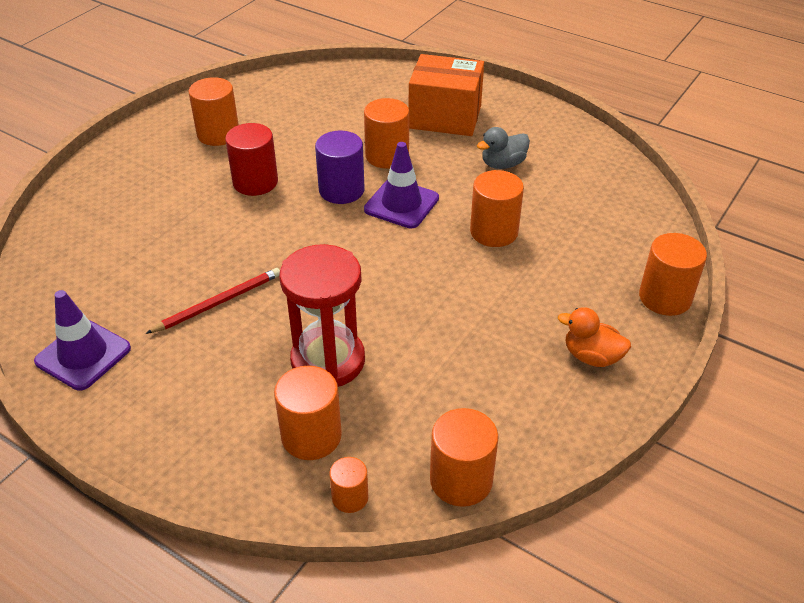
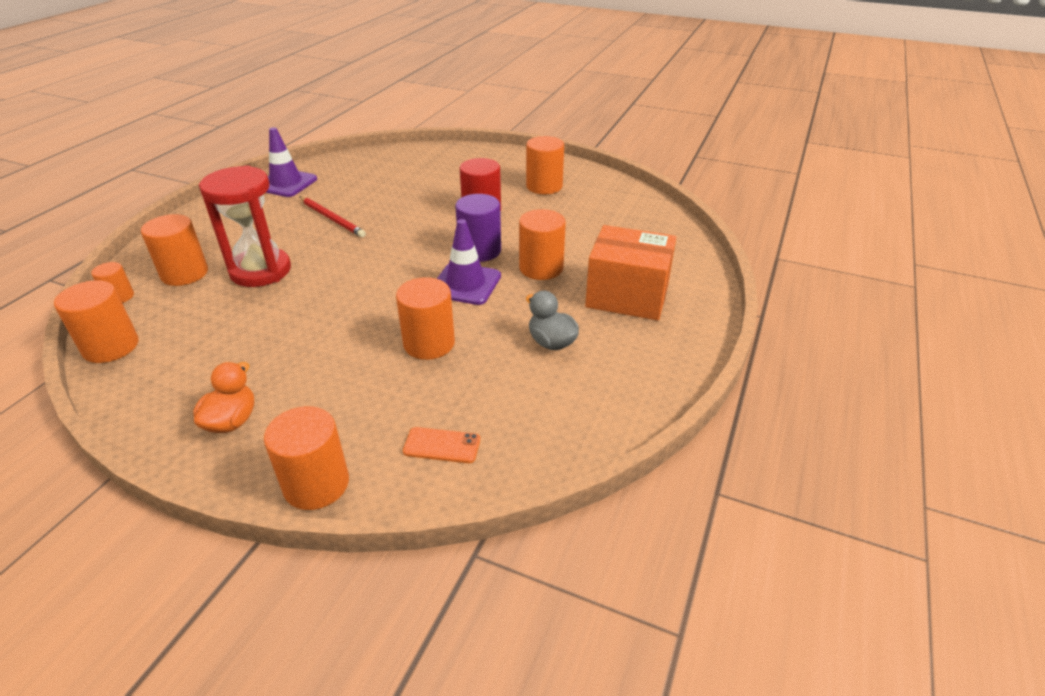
camera: 80 degrees right, 5 degrees down
orange box [409,54,484,136] -> orange box turned 75 degrees counterclockwise [585,225,676,320]
none -> orange phone [403,427,480,463]

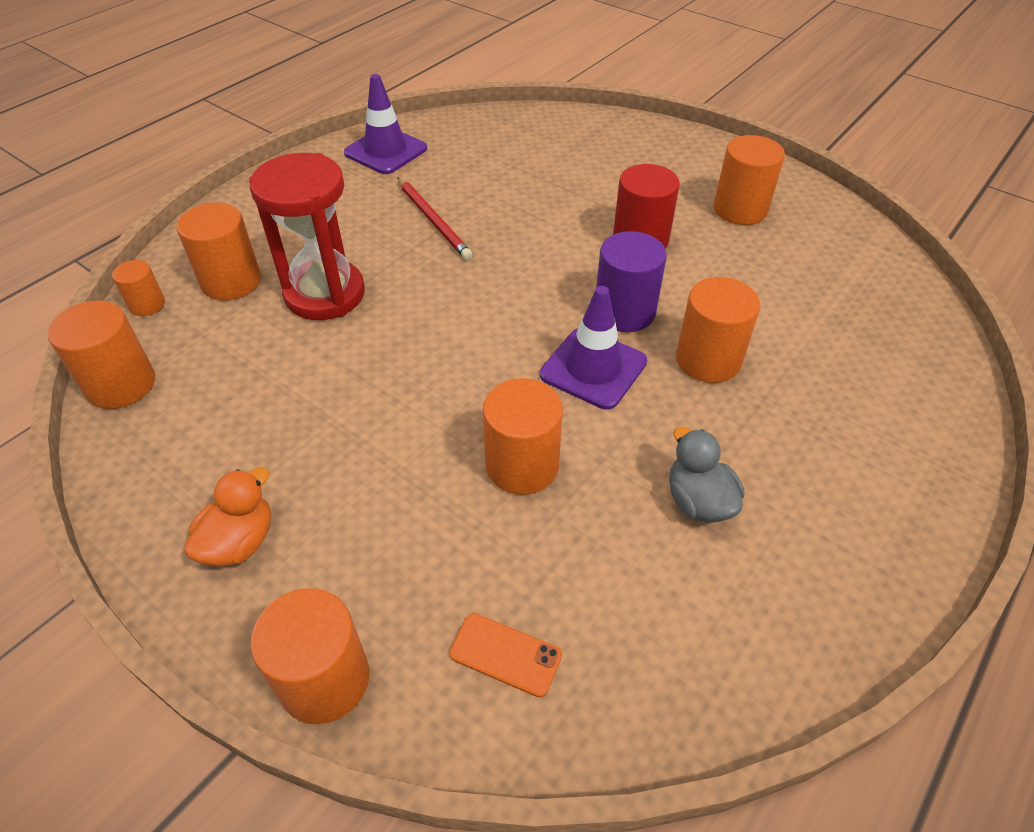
camera: 15 degrees right, 10 degrees up
orange box [585,225,676,320] -> none

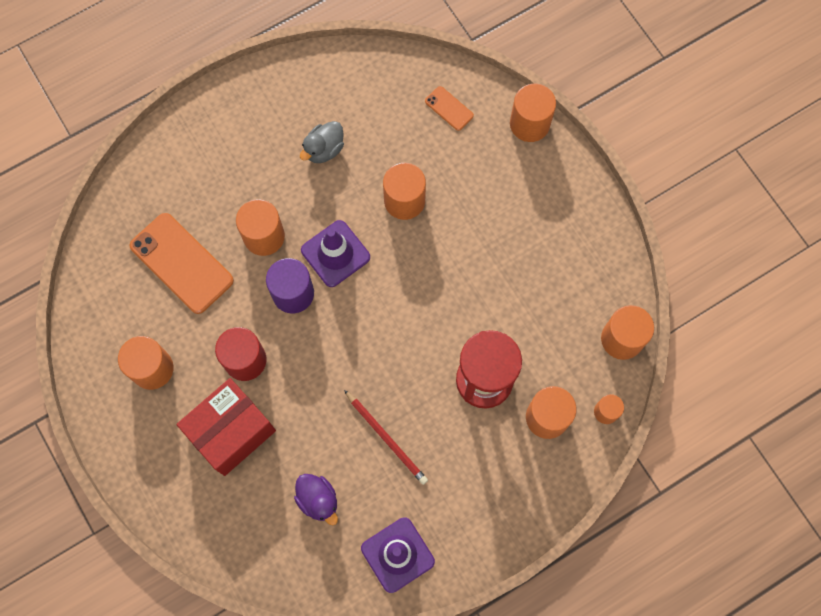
camera: 160 degrees left, 25 degrees up
orange duck [184,467,271,566] -> none
red pencil [397,177,472,260] -> red pencil turned 150 degrees clockwise [344,390,428,485]
grey duck [669,427,744,522] -> grey duck turned 45 degrees clockwise [300,121,344,163]
none -> orange phone [130,213,234,314]
none -> red box [176,378,276,476]
none -> purple duck [294,474,338,525]

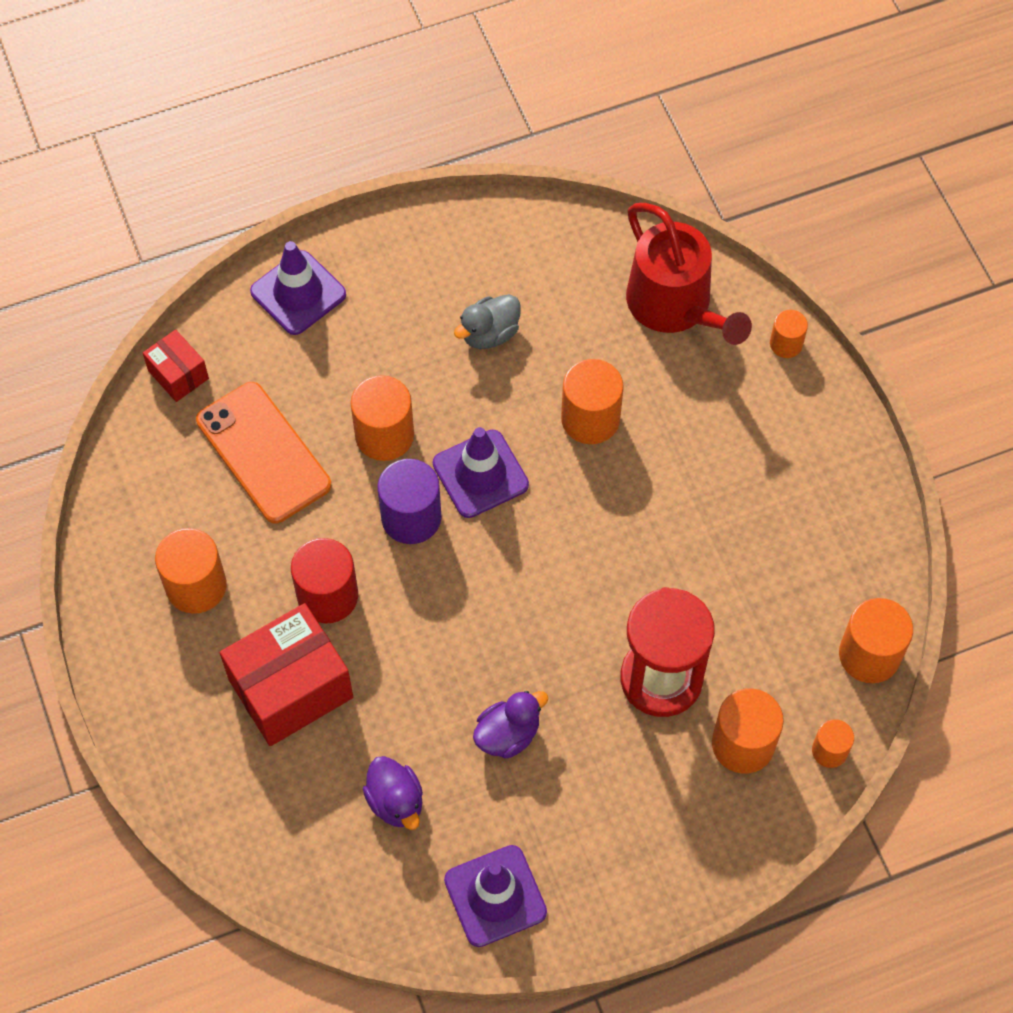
camera: 10 degrees right, 10 degrees down
red pencil [344,390,428,485] -> purple duck [473,691,549,759]
orange phone [425,86,474,131] -> red watering can [626,203,752,345]
orange cylinder [510,83,556,142] -> orange cylinder [770,310,808,358], size x0.57
none -> red box [143,329,209,402]
none -> purple traffic cone [250,241,346,335]

